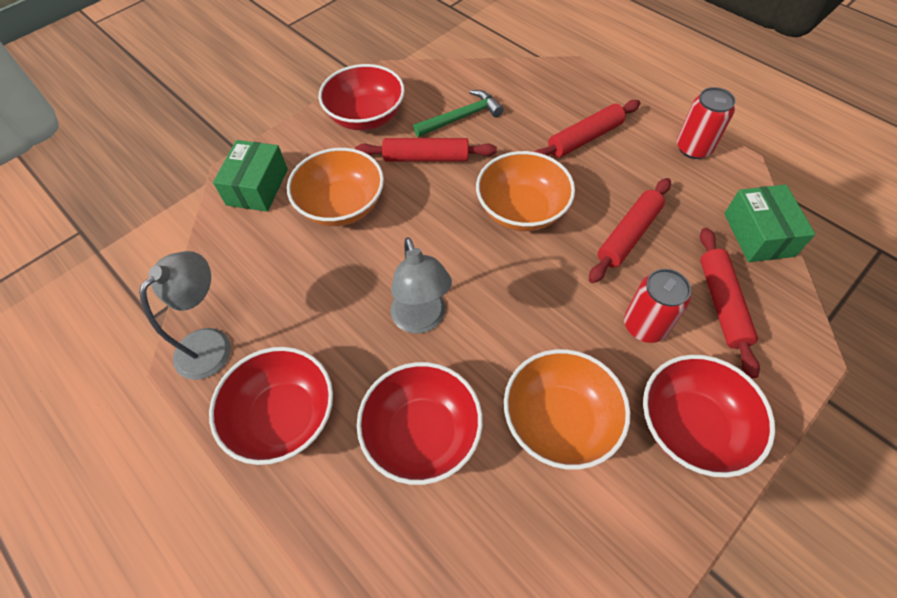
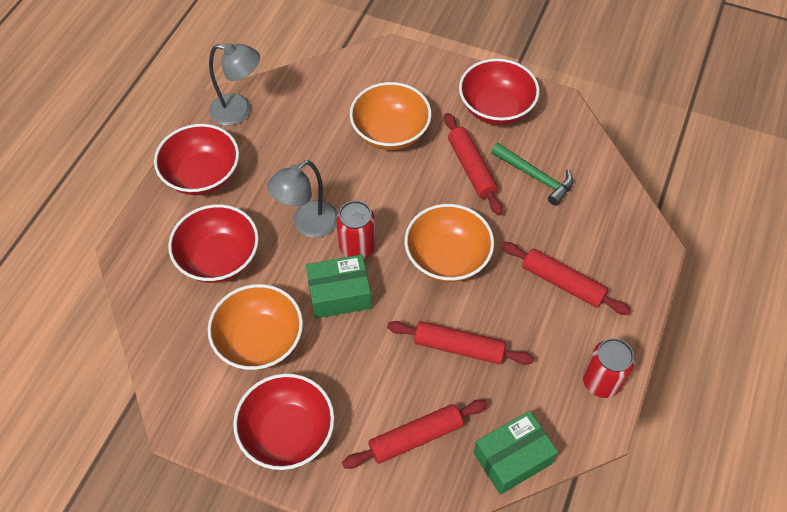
camera: 65 degrees right, 0 degrees up
green box [213,140,288,212] -> green box moved to [306,255,372,319]
red can [624,269,691,343] -> red can moved to [336,201,376,258]

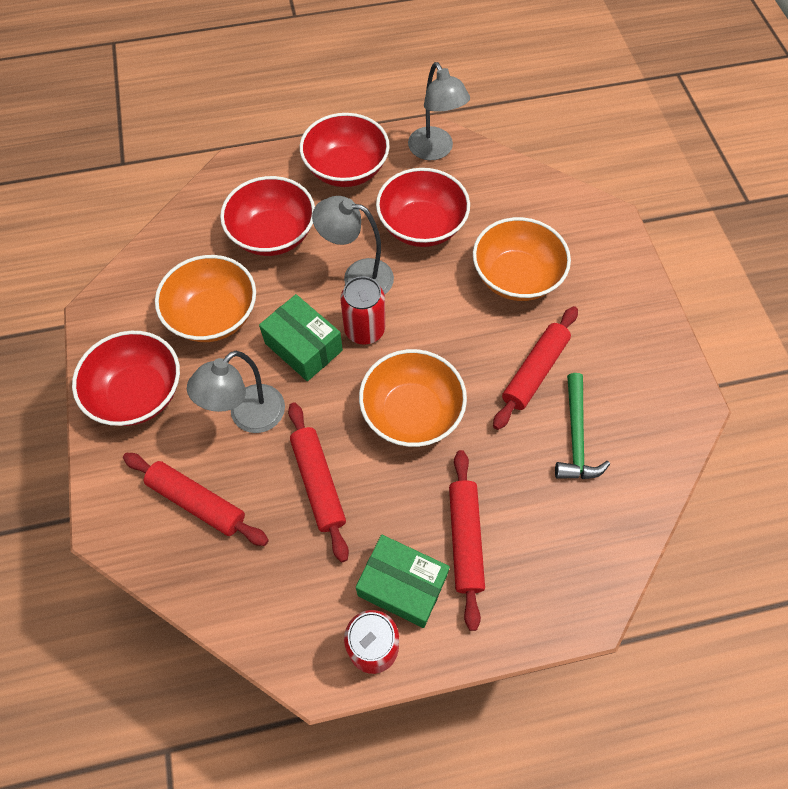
camera: 55 degrees right, 5 degrees up
red bowl [459,58,539,125] -> red bowl moved to [376,168,470,247]
green box [474,411,558,495] -> green box moved to [356,535,450,628]
none -> grey lamp [187,351,285,433]

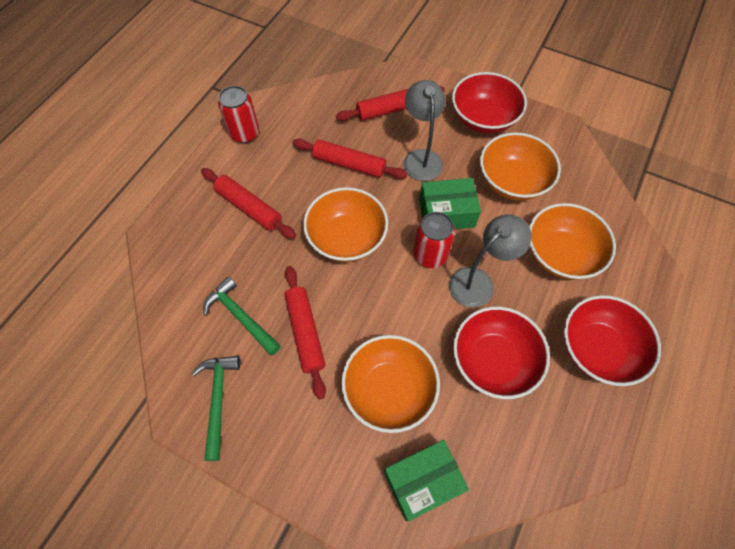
camera: 130 degrees right, 0 degrees up
red bowl [220,176,315,256] -> orange bowl [529,203,616,280]
green box [356,535,450,628] -> green box moved to [384,440,469,521]
grey lamp [408,62,470,160] -> none
none -> green hammer [192,356,240,461]

